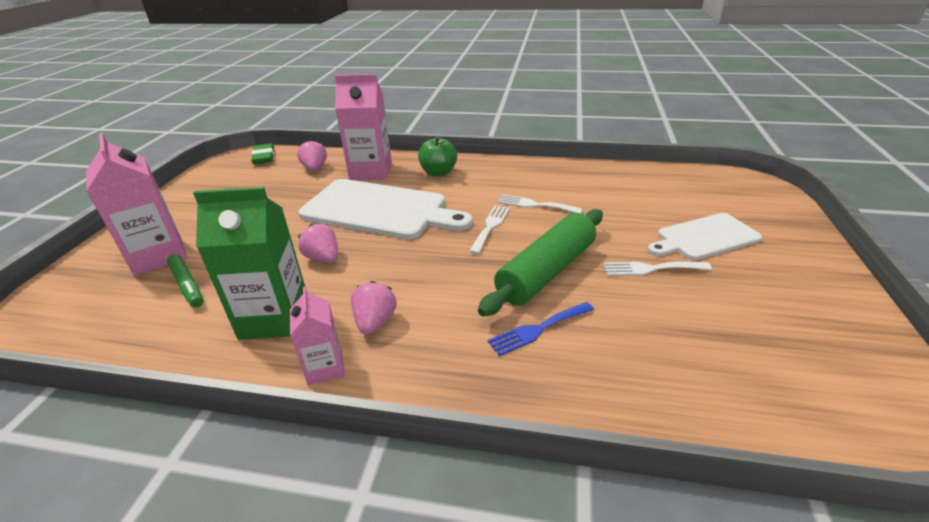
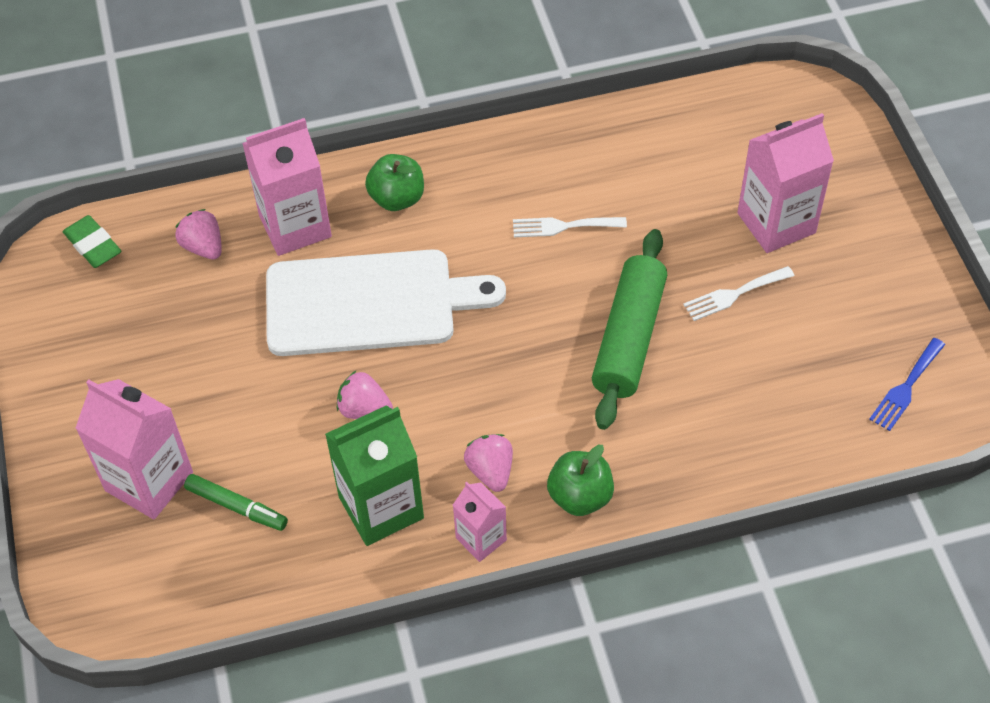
camera: 25 degrees left, 20 degrees up
white fork [469,205,510,254] -> none
blue fork [487,302,594,356] -> blue fork moved to [869,338,945,431]
white cutting board [648,213,762,260] -> pink carton [737,113,834,253]
none -> green apple [547,445,614,516]

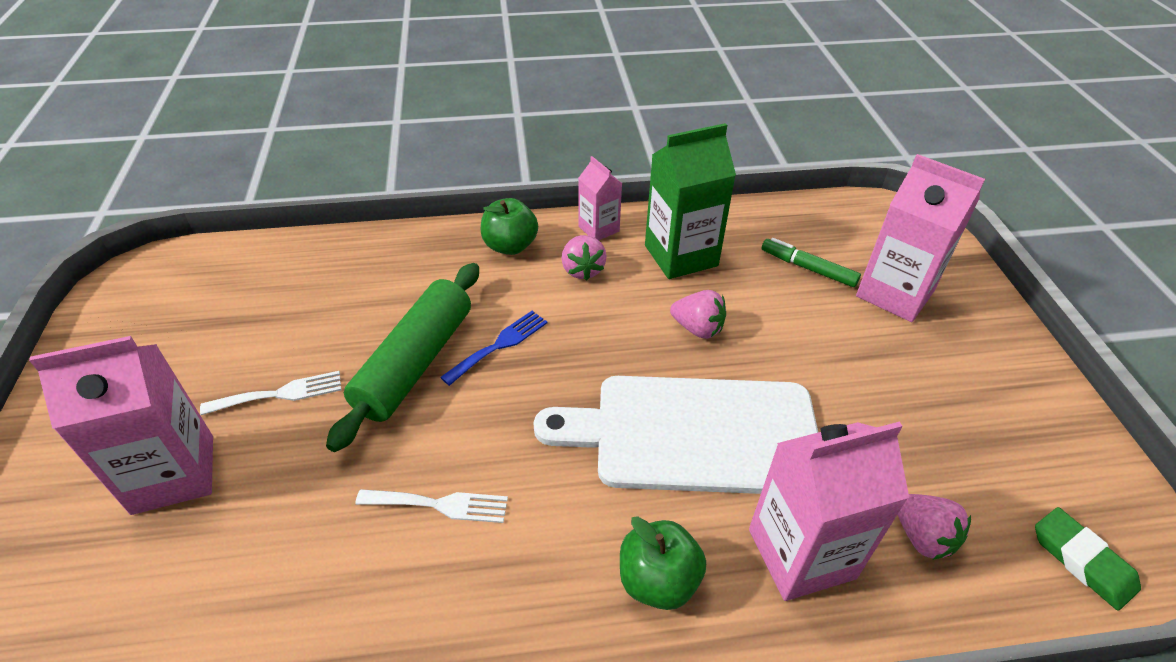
camera: 175 degrees left, 10 degrees down
blue fork [869,338,945,431] -> blue fork moved to [440,311,548,386]

